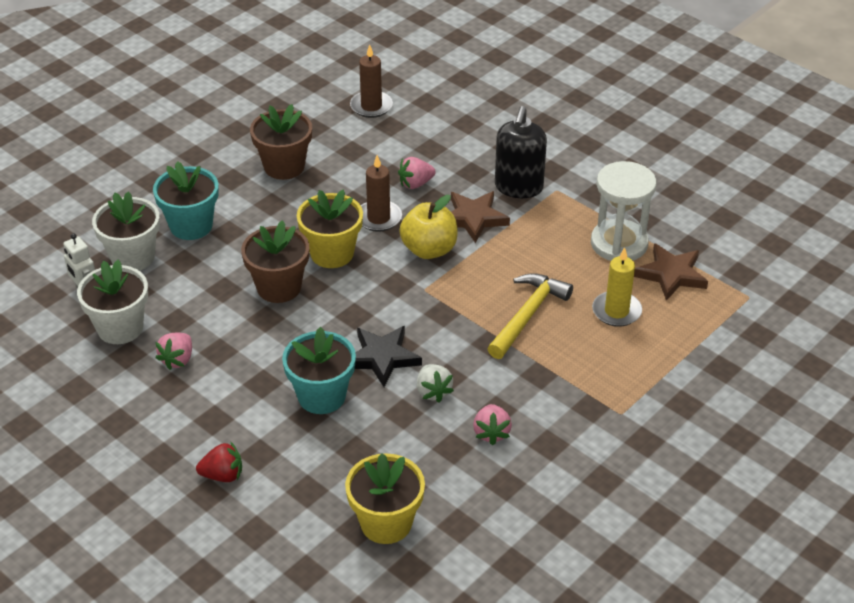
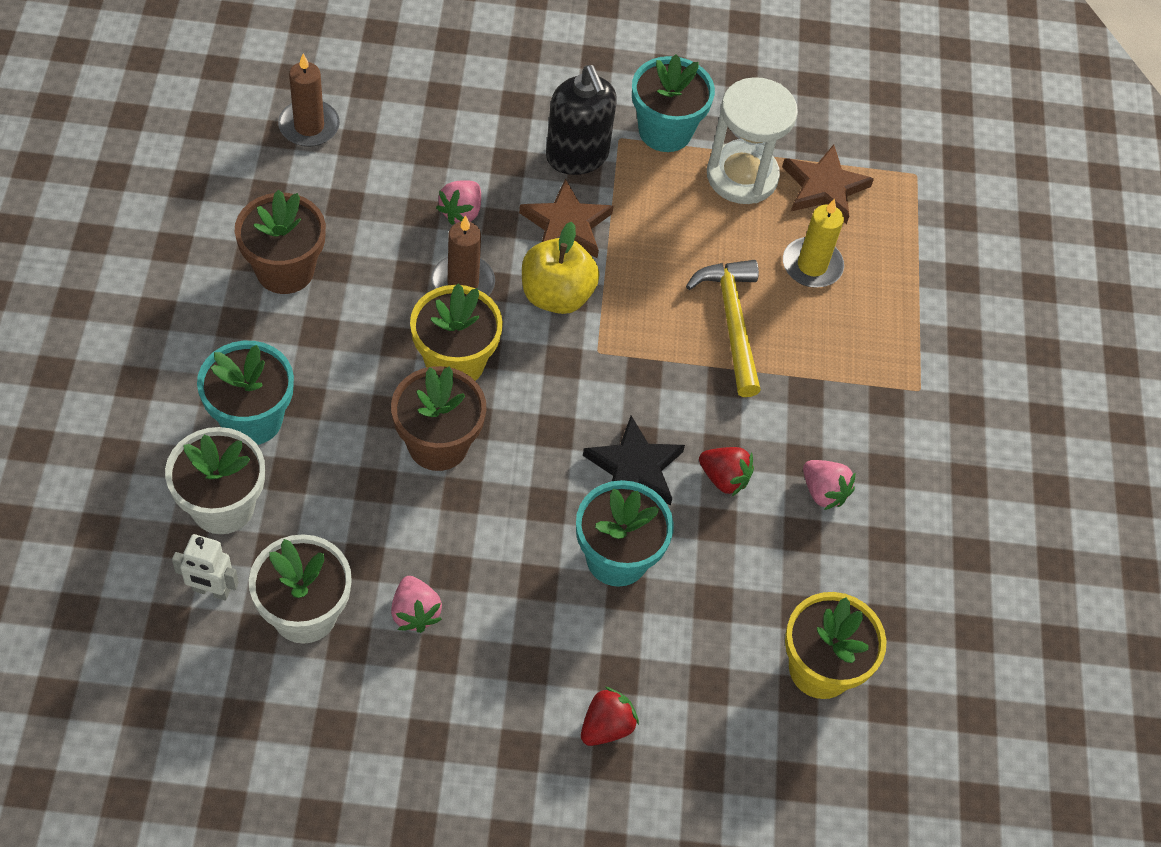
camera: 45 degrees left, 15 degrees up
white strawberry [417,364,454,403] -> red strawberry [699,447,754,497]
none -> turquoise flower pot [632,54,715,152]

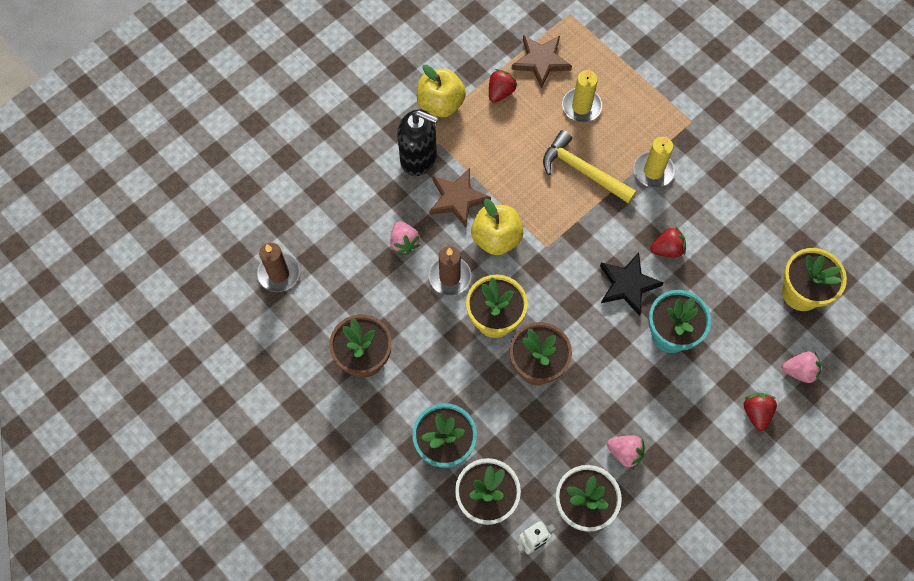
camera: 40 degrees left, 10 degrees up
turquoise flower pot [632,54,715,152] -> yellow apple [417,65,466,117]
white hourglass [707,77,798,204] -> red strawberry [489,69,518,103]
pink strawberry [803,460,856,510] -> pink strawberry moved to [782,351,821,383]
none -> yellow candle [634,136,675,188]

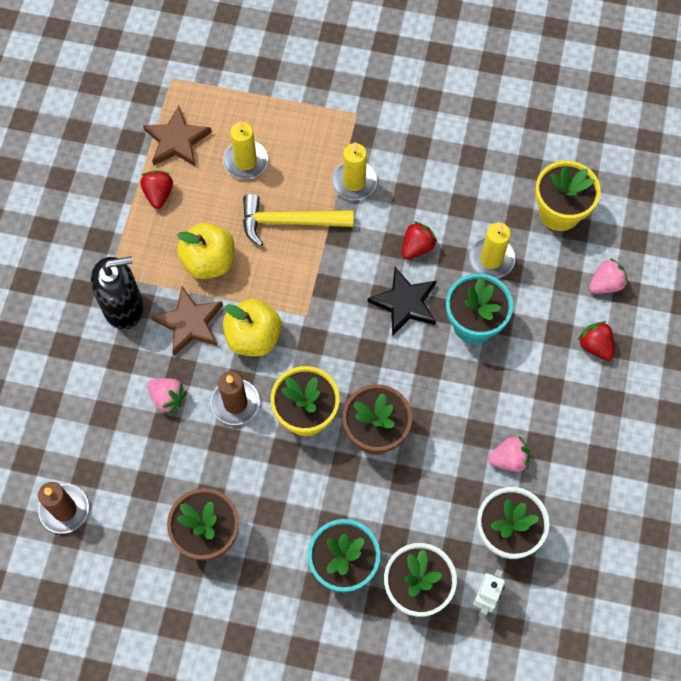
camera: 35 degrees left, 0 degrees up
yellow apple [417,65,466,117] -> yellow apple moved to [177,223,235,279]
none -> yellow candle [469,223,516,278]

